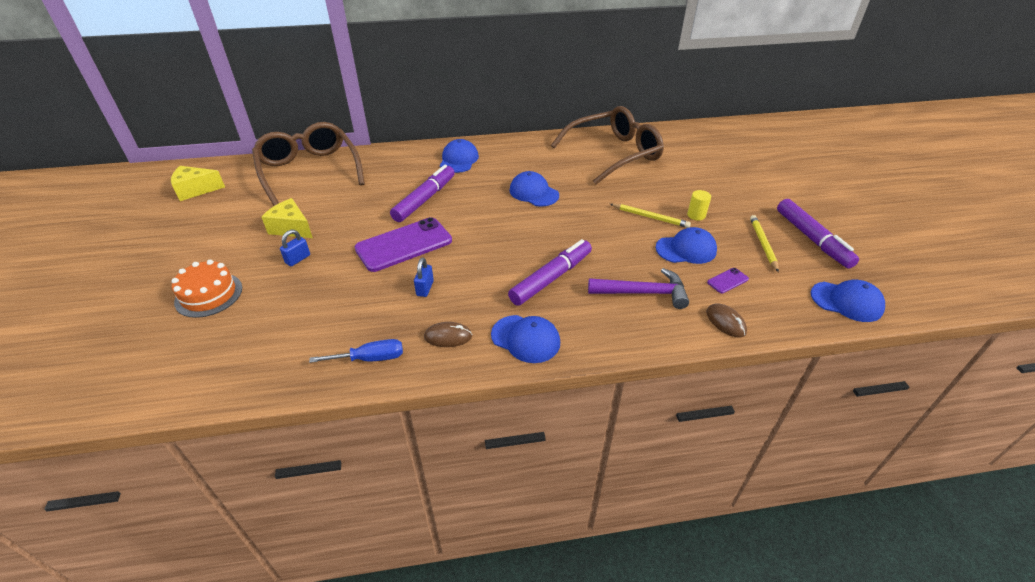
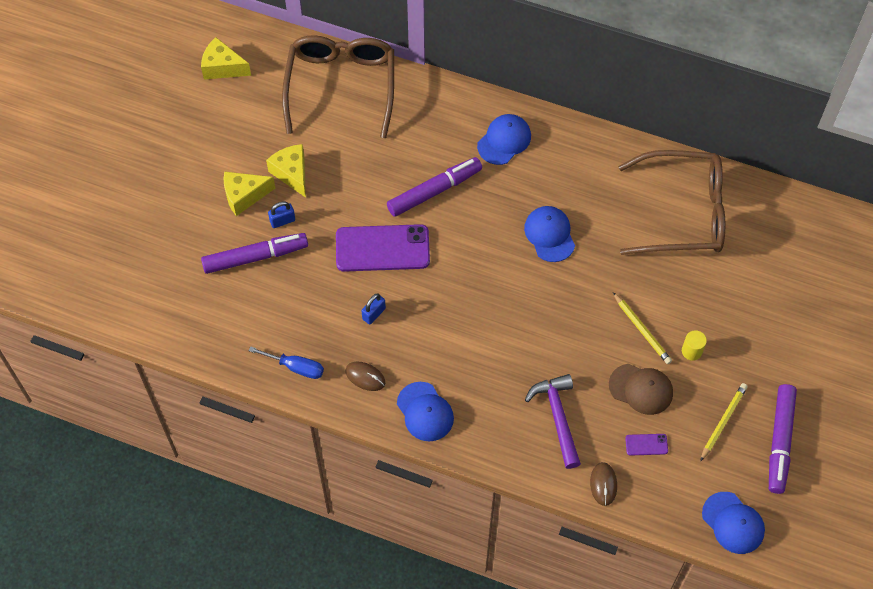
camera: 30 degrees right, 20 degrees up
orange cake [171,260,242,318] -> none
purple marker [508,239,592,306] -> purple marker moved to [201,233,308,274]
purple hammer [588,268,689,309] -> purple hammer turned 135 degrees counterclockwise [525,374,581,469]
blue cap [656,227,717,264] -> brown cap [609,364,673,415]
none -> yellow cheese [223,172,275,216]

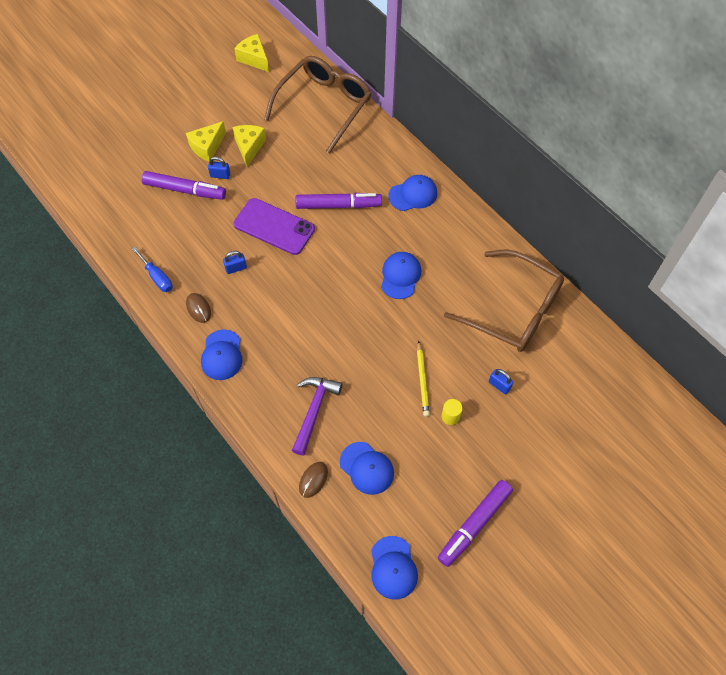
camera: 30 degrees right, 0 degrees up
yellow cheese [223,172,275,216] -> yellow cheese turned 60 degrees counterclockwise [186,121,226,161]
brown cap [609,364,673,415] -> none
purple phone [625,434,668,456] -> blue cap [340,442,394,495]
yellow pencil [700,383,748,461] -> none
none -> blue padlock [489,369,514,394]

